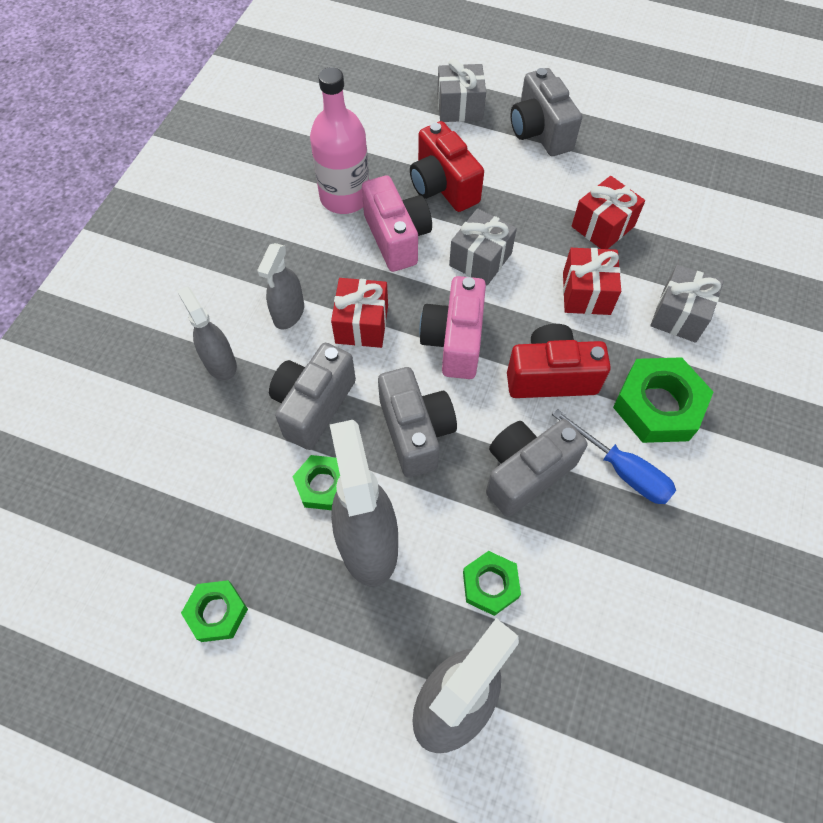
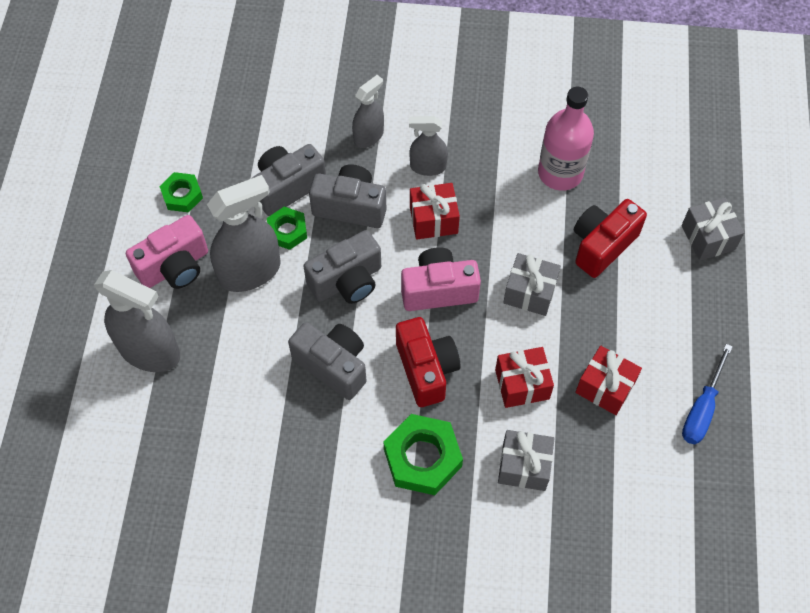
camera: 75 degrees right, 0 degrees up
pink camera [362,176,432,272] -> pink camera moved to [126,215,208,289]
green nut [463,551,521,616] -> none
grey camera [511,68,582,156] -> grey camera moved to [252,144,326,216]
blue screwdriver [552,409,676,504] -> blue screwdriver moved to [682,344,733,445]

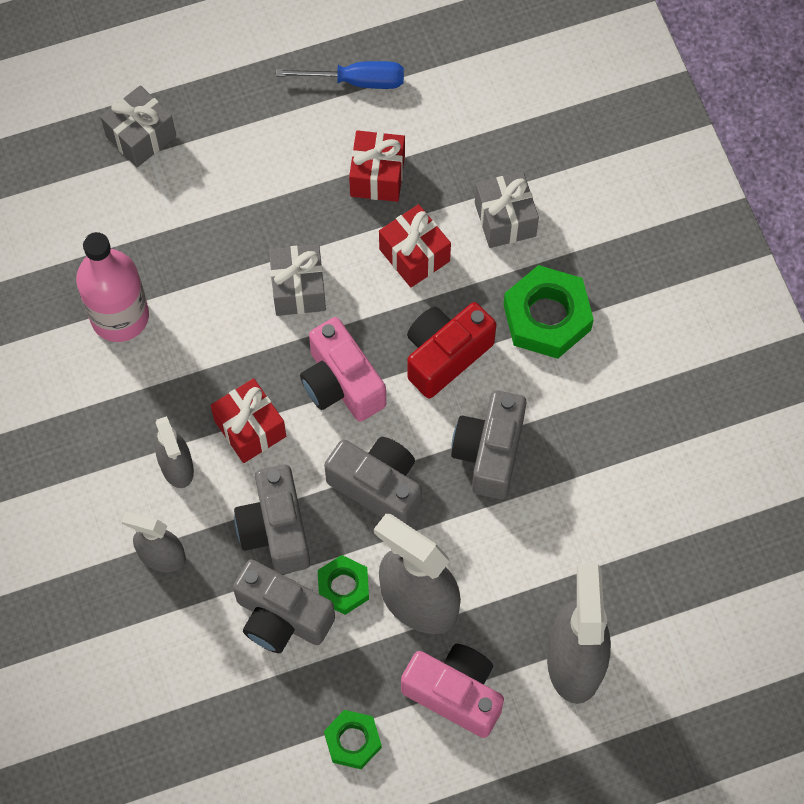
camera: 115 degrees left, 5 degrees up
red camera [574,199,647,278] -> none

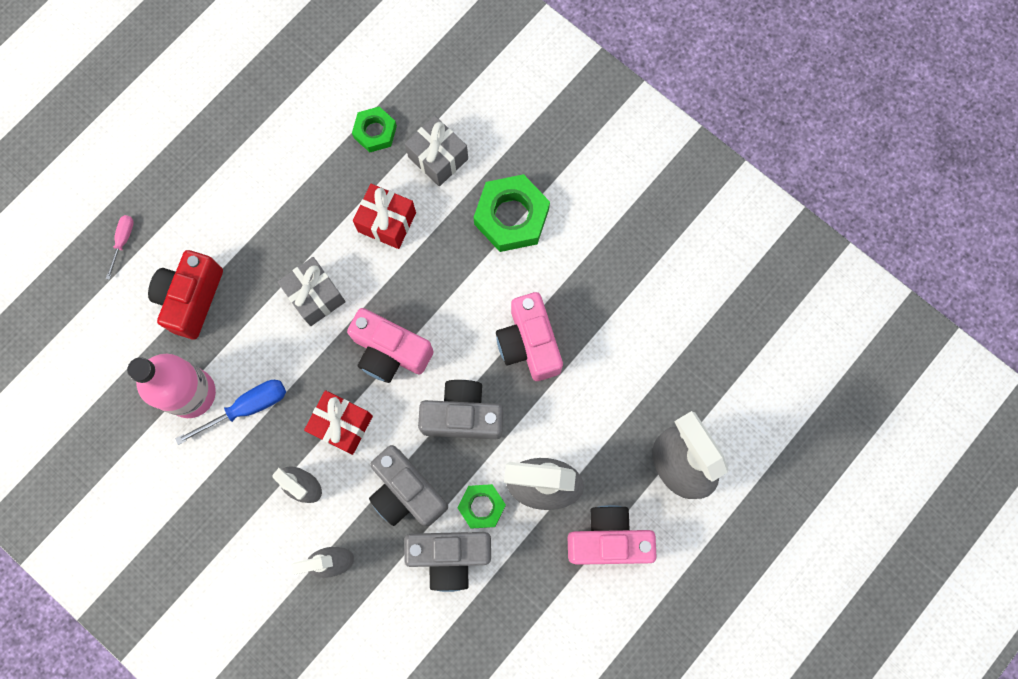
camera: 30 degrees left, 10 degrees up
grey gift [100,85,176,167] -> pink screwdriver [106,215,134,280]
blue screwdriver [276,61,404,89] -> blue screwdriver moved to [175,380,286,445]
green nut [324,710,382,769] -> green nut moved to [352,107,397,152]
red gift [349,130,405,202] -> none
red camera [407,302,497,399] -> red camera moved to [148,250,223,339]
grey camera [451,391,526,499] -> pink camera [496,292,563,381]

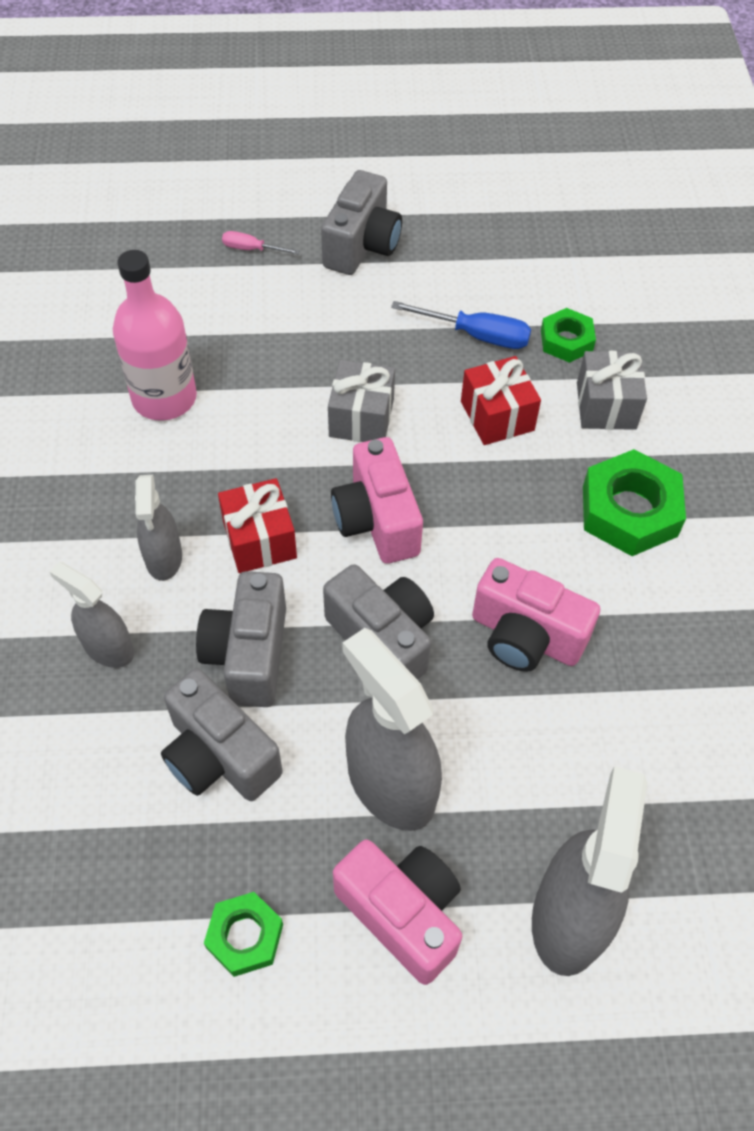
camera: 45 degrees right, 20 degrees down
pink screwdriver [106,215,134,280] -> pink screwdriver turned 135 degrees counterclockwise [222,231,300,255]
red camera [148,250,223,339] -> none
blue screwdriver [175,380,286,445] -> blue screwdriver moved to [391,301,531,349]
green nut [457,484,506,529] -> green nut moved to [204,892,283,977]
pink camera [496,292,563,381] -> pink camera turned 90 degrees counterclockwise [472,558,600,672]
none -> grey camera [321,170,402,275]

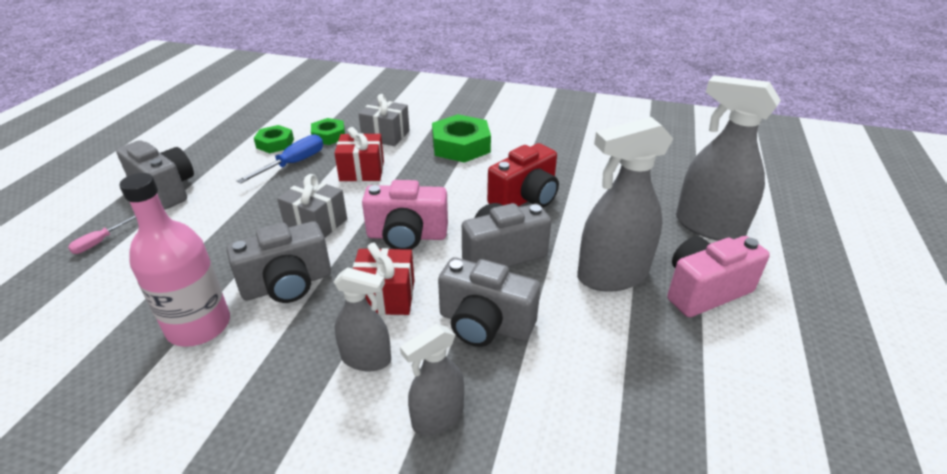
camera: 70 degrees left, 20 degrees down
grey camera [161,668,282,801] -> grey camera moved to [226,221,331,303]
green nut [204,892,283,977] -> green nut moved to [254,125,294,153]
pink camera [472,558,600,672] -> red camera [487,143,559,208]

